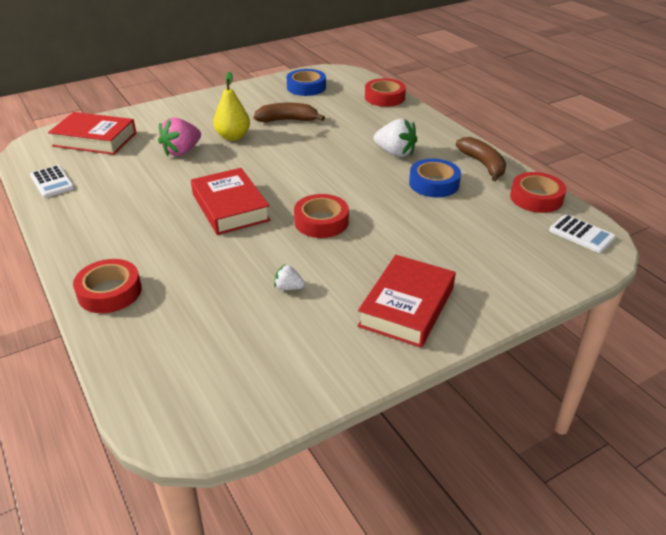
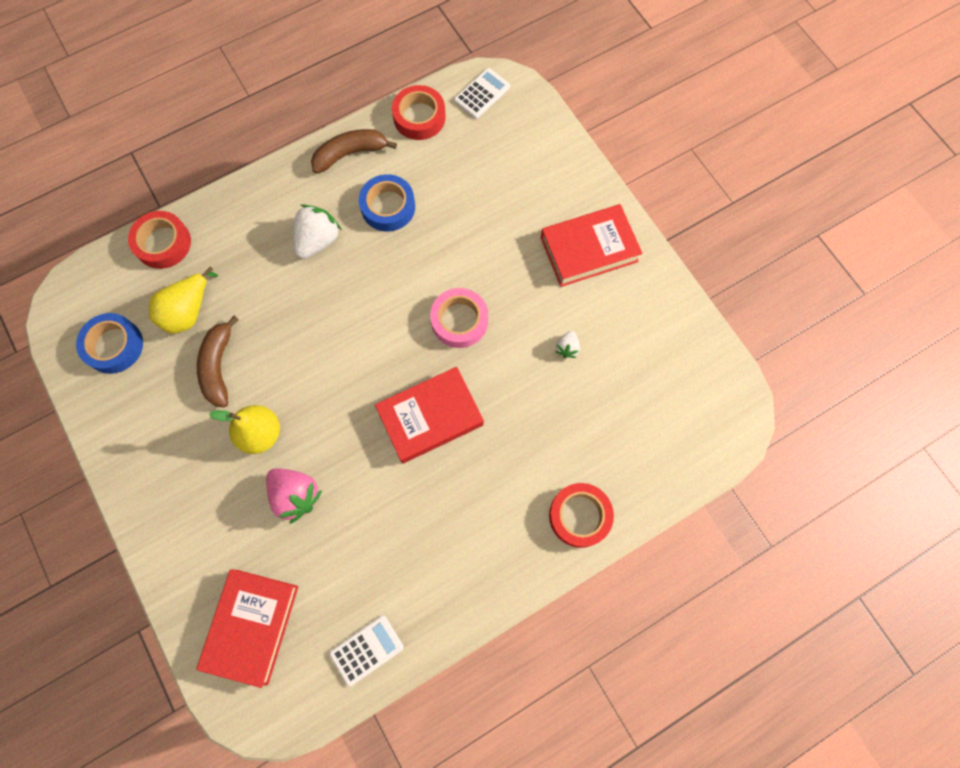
camera: 90 degrees left, 35 degrees up
red tape [294,194,349,238] -> pink tape [430,288,488,348]
red book [358,255,456,348] -> red book turned 45 degrees counterclockwise [541,204,643,287]
none -> yellow pear [149,267,218,334]

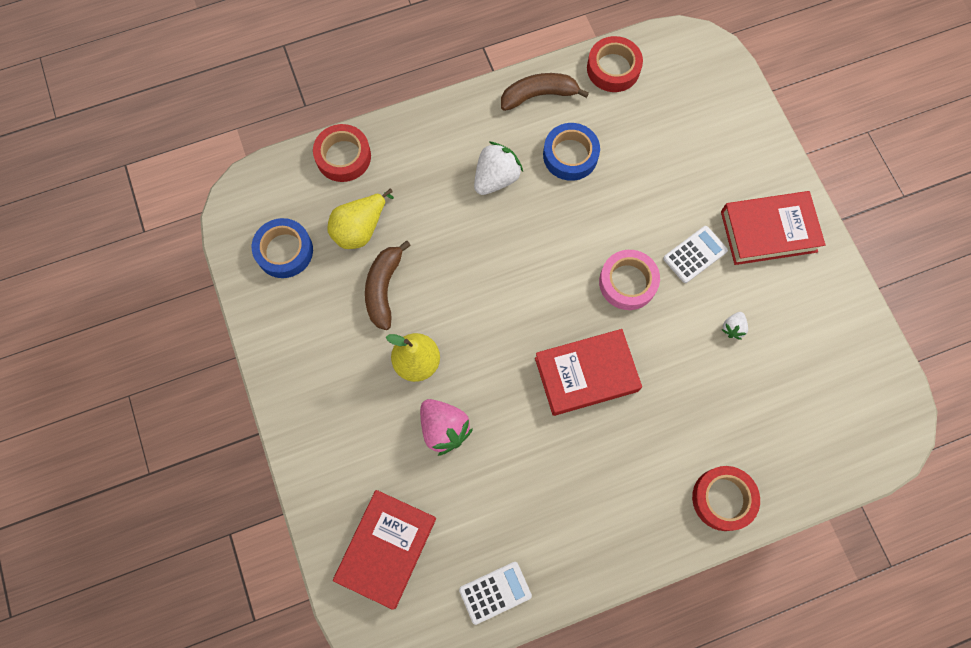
camera: 10 degrees right, 0 degrees up
white calculator [454,68,510,119] -> white calculator moved to [663,226,728,283]

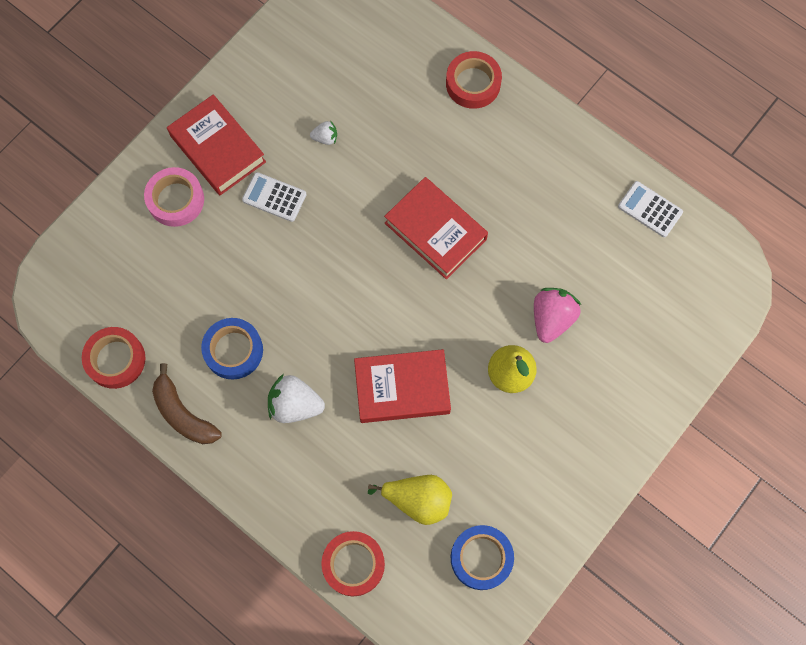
camera: 120 degrees left, 0 degrees up
red book [333,490,436,610] -> red book moved to [354,349,451,423]
brown banana [365,240,411,330] -> none
pink tape [599,250,660,310] -> pink tape moved to [144,167,204,227]

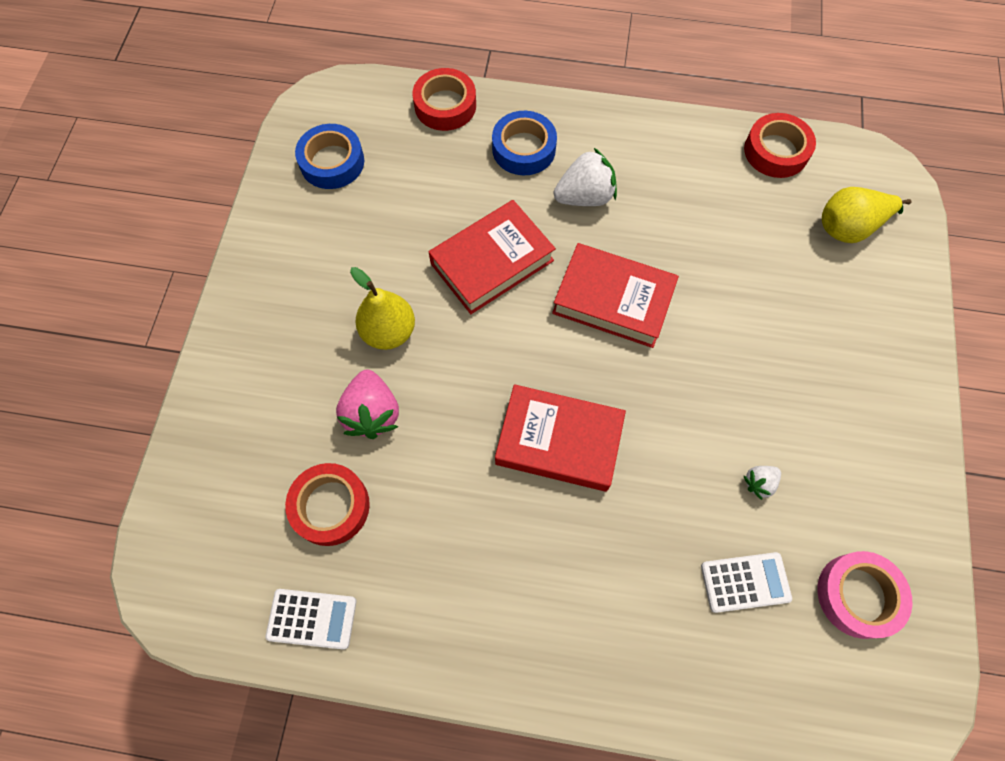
camera: 150 degrees right, 5 degrees down
pink tape [144,167,204,227] -> pink tape moved to [817,551,912,639]
brown banana [152,363,222,444] -> none
red book [167,94,266,195] -> red book moved to [552,243,679,348]
blue tape [201,318,263,380] -> blue tape moved to [492,111,557,175]
white calculator [242,172,307,222] -> white calculator moved to [701,552,792,613]
yellow pear [368,475,452,525] -> yellow pear moved to [822,187,911,243]
red tape [446,51,502,109] -> red tape moved to [285,463,370,546]

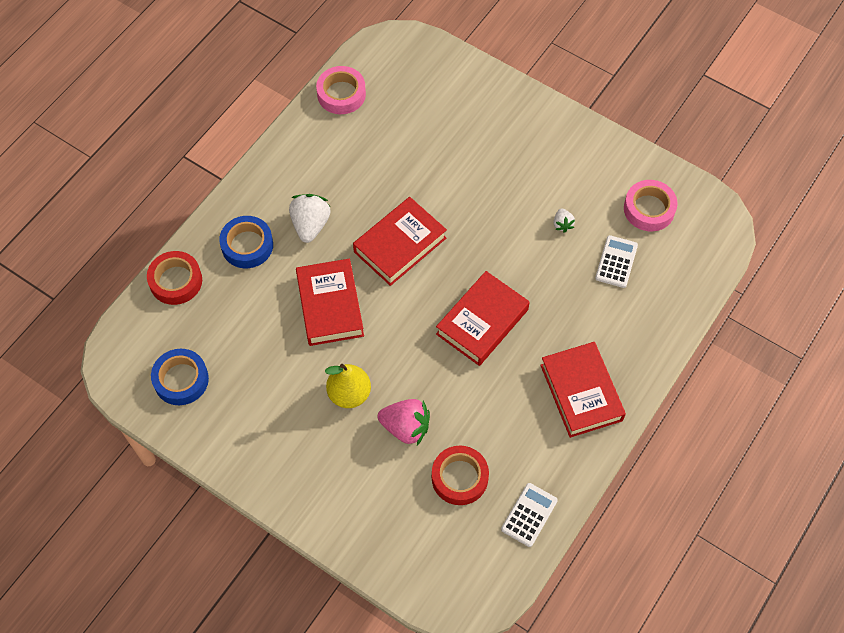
camera: 65 degrees left, 5 degrees down
red tape [744,113,816,178] -> pink tape [316,66,366,114]
yellow pear [822,187,911,243] -> none
none -> red book [540,342,626,438]

